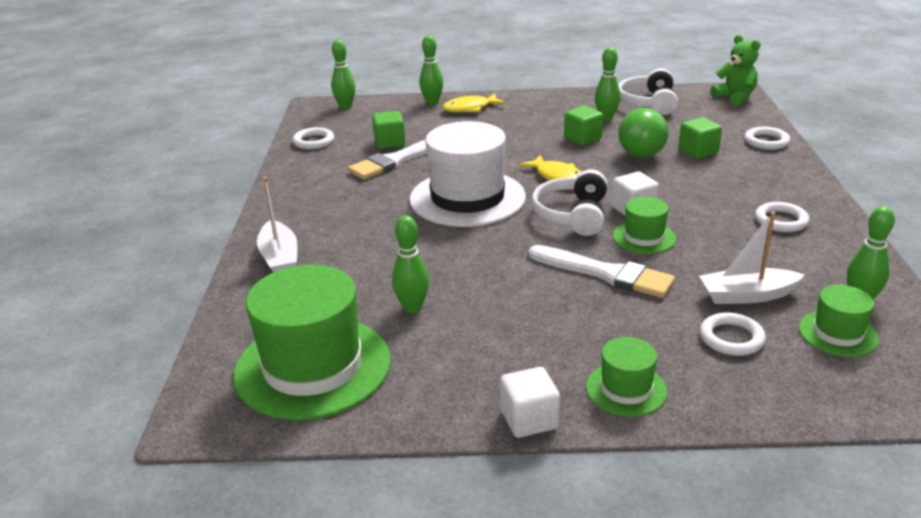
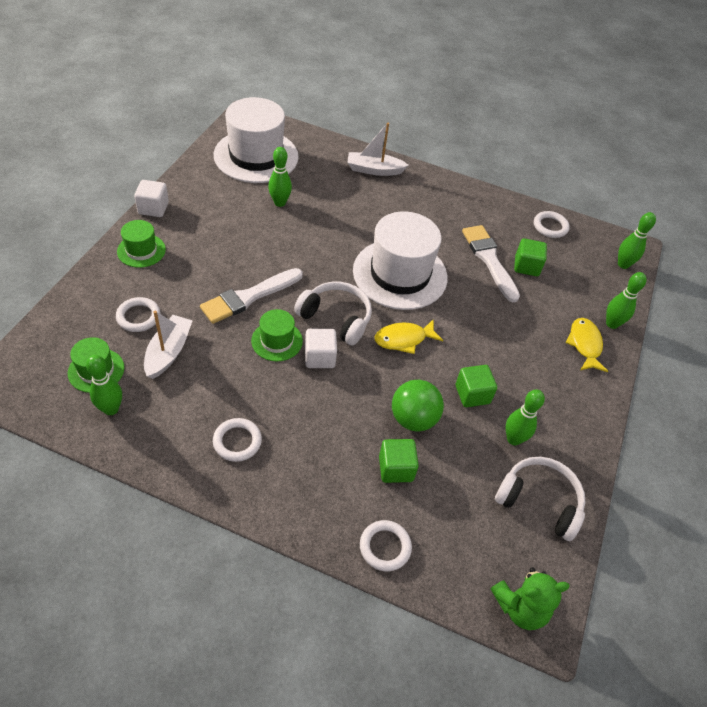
camera: 105 degrees right, 20 degrees up
green hat [233,265,391,420] -> white hat [214,97,299,183]

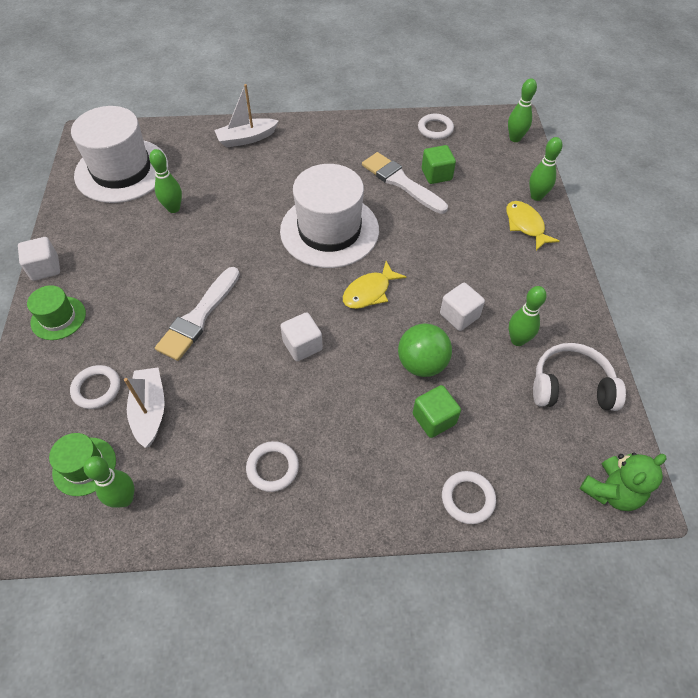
camera: 20 degrees left, 5 degrees up
green hat [251,309,303,361] -> none
white headphones [294,282,372,346] -> none
green cube [456,365,497,407] -> white cube [440,283,485,331]

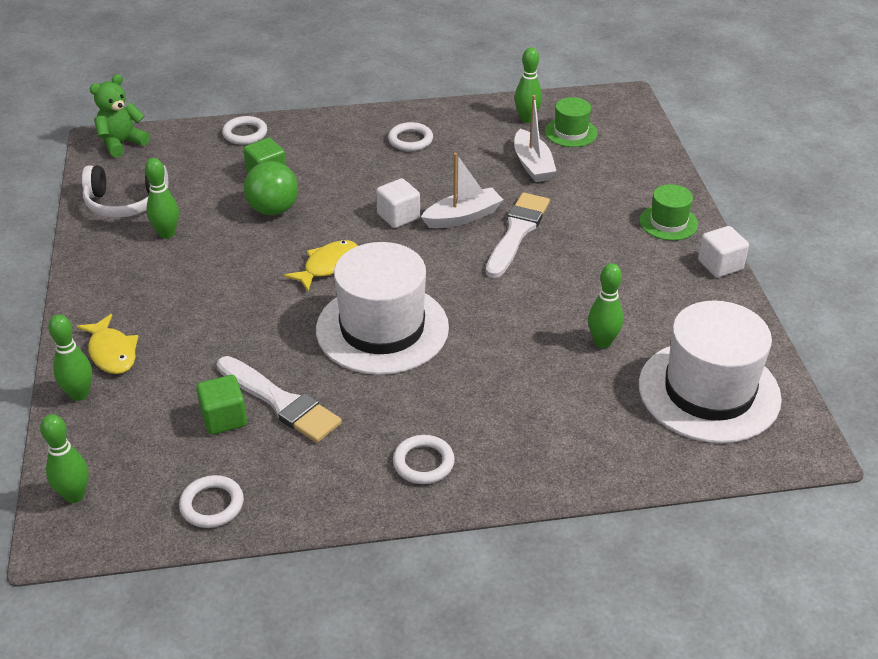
camera: 175 degrees right, 15 degrees down
white ring [70,365,120,409] -> white ring moved to [393,435,455,484]
white boat [214,84,278,148] -> white boat moved to [421,153,503,228]
white cube [440,283,485,331] -> none

